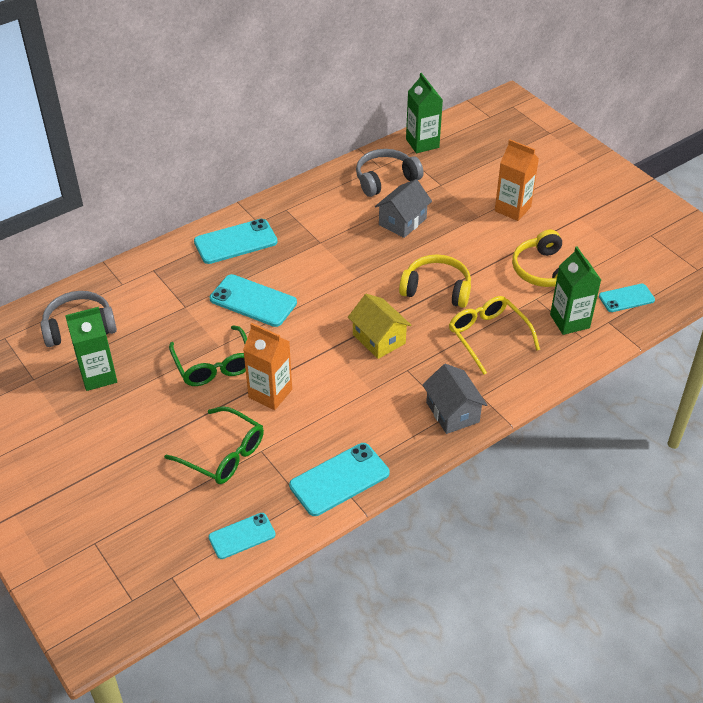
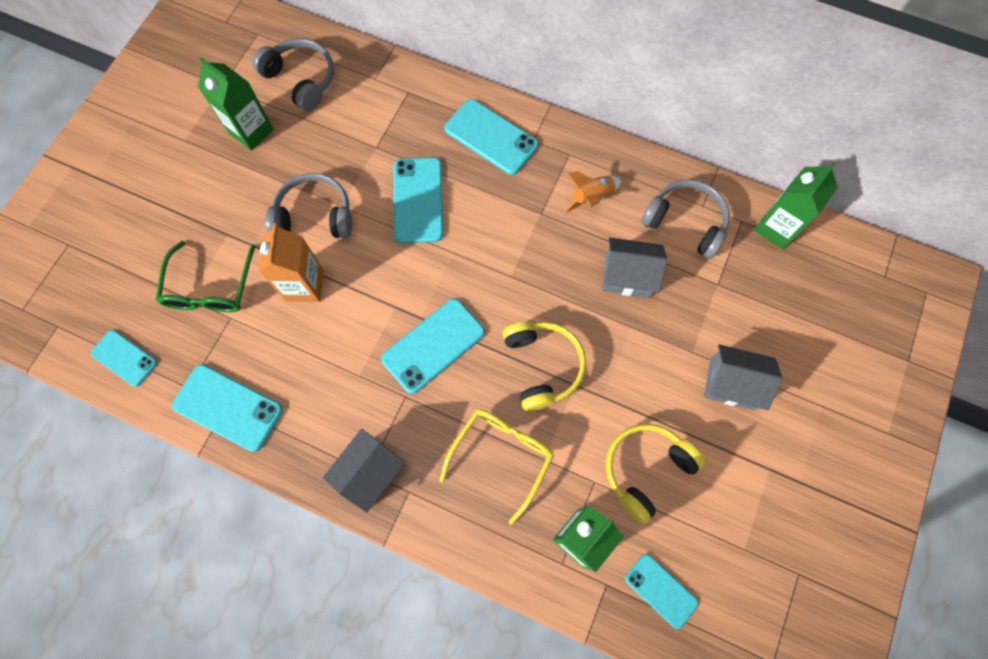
camera: 60 degrees right, 25 degrees up
green glasses [169,325,247,386] -> grey headphones [265,173,352,238]
yellow house [348,294,412,359] -> turquoise phone [381,299,485,394]
orange carton [495,139,539,221] -> grey house [704,344,783,410]
none -> orange rocket [564,171,622,213]

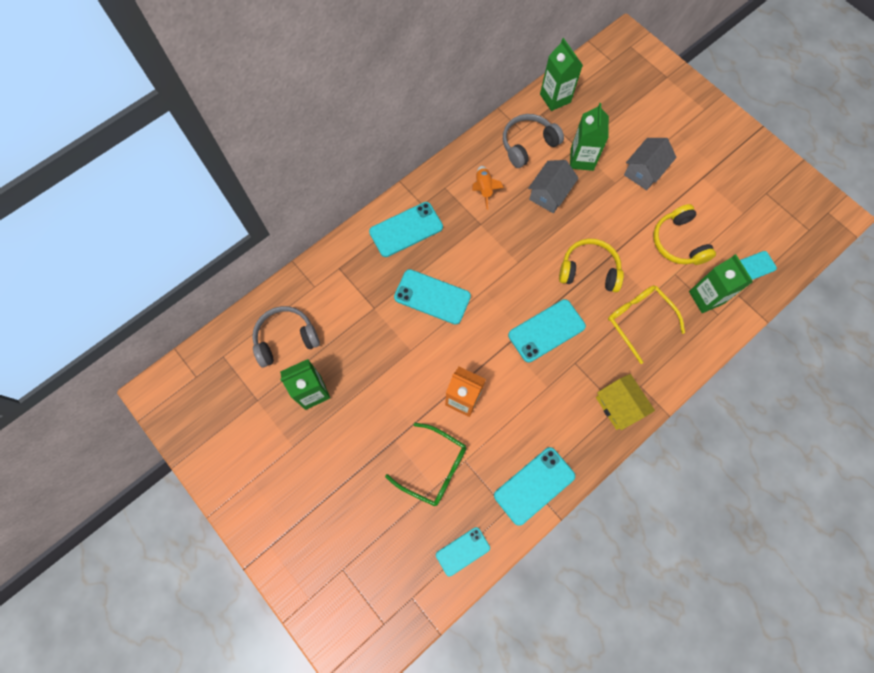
camera: 65 degrees left, 0 degrees up
grey headphones [265,173,352,238] -> none
grey house [323,429,405,513] -> yellow house [596,374,655,430]
turquoise phone [381,299,485,394] -> turquoise phone turned 75 degrees clockwise [508,299,586,363]
none -> green carton [570,103,609,171]

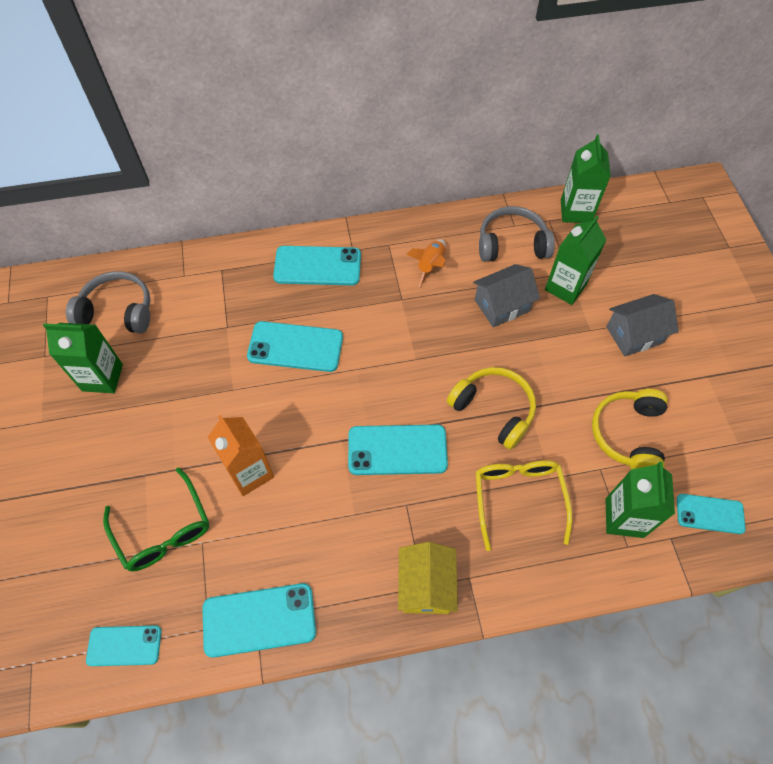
camera: 30 degrees right, 10 degrees down
turquoise phone [394,269,471,325] -> turquoise phone turned 45 degrees counterclockwise [247,321,343,372]

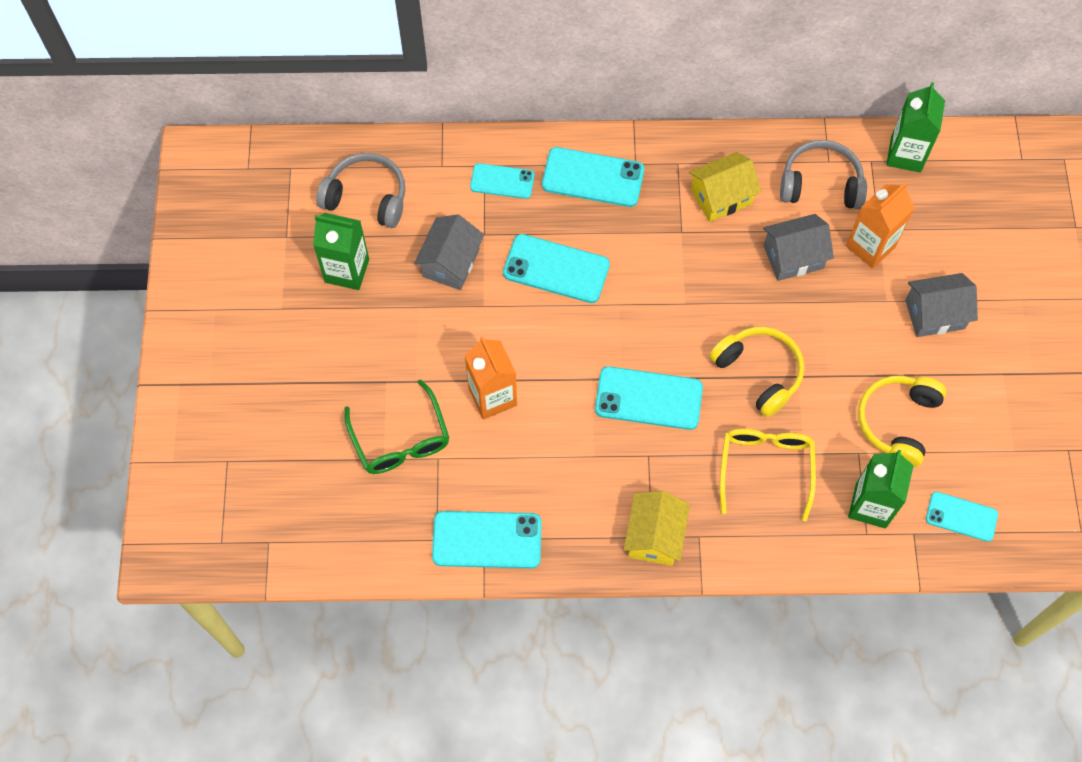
camera: 10 degrees right, 5 degrees up
turquoise phone [86,625,162,666] -> turquoise phone moved to [470,163,534,199]
orange rocket [407,239,446,288] -> yellow house [689,152,761,222]
green carton [545,216,606,305] -> orange carton [846,182,915,269]
none -> grey house [414,215,484,290]

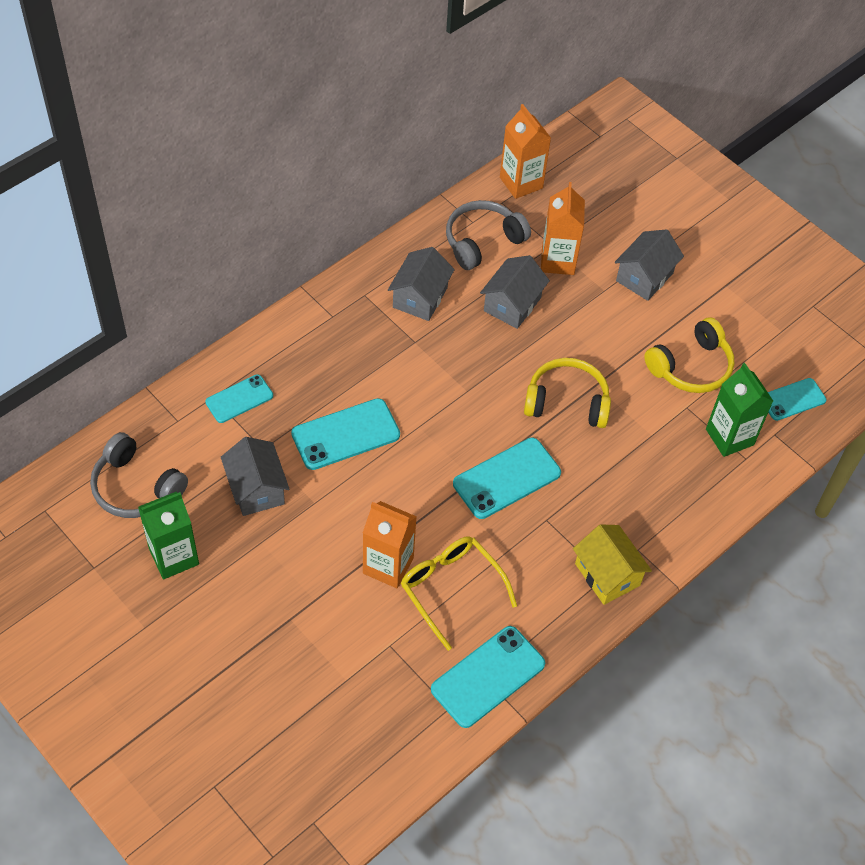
camera: 45 degrees left, 10 degrees down
grey headphones [316,153,405,228] -> grey headphones turned 120 degrees counterclockwise [90,432,188,518]
green glasses [344,379,449,474] -> none
turquoise phone [542,147,644,207] -> none
yellow house [689,152,761,222] -> grey house [388,247,455,321]
yellow glasses [720,429,816,522] -> yellow glasses moved to [401,536,517,651]
yellow headphones [858,376,946,467] -> yellow headphones turned 105 degrees counterclockwise [644,317,734,393]
green carton [886,82,945,172] -> orange carton [500,104,551,199]

